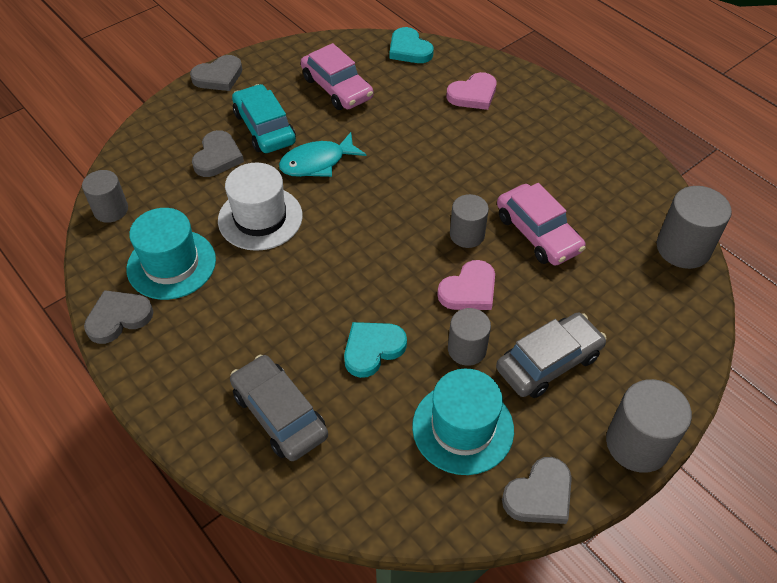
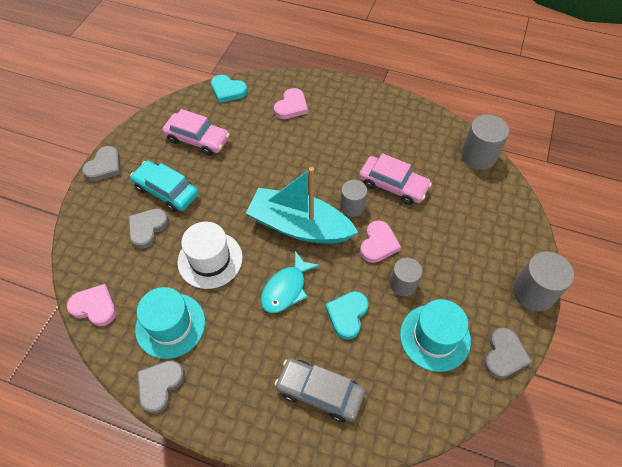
camera: 30 degrees left, 5 degrees up
grey cylinder [82,170,128,223] -> pink heart [67,284,116,326]
grey heart [192,130,244,177] -> grey heart turned 135 degrees counterclockwise [128,209,169,249]
turquoise fish [279,132,367,177] -> turquoise fish moved to [261,251,320,313]
grey car [496,313,606,398] -> none
none -> turquoise boat [246,167,358,244]

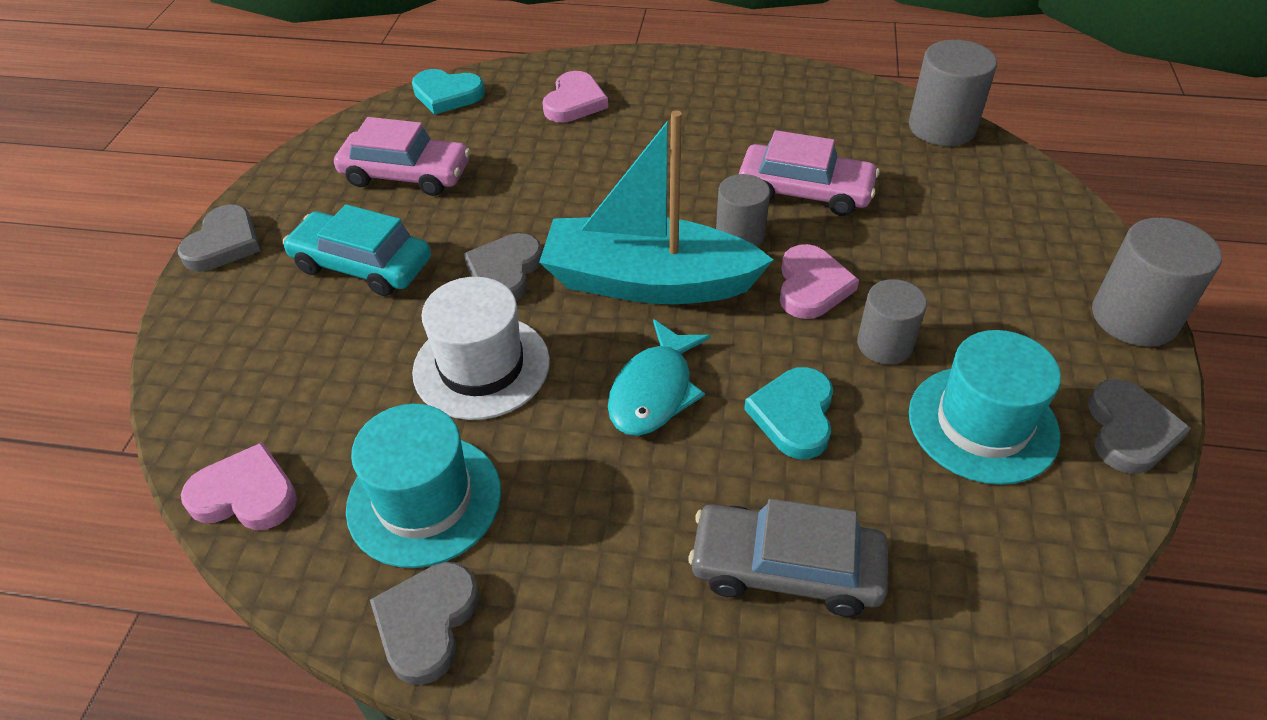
camera: 10 degrees left, 10 degrees down
grey heart [128,209,169,249] -> grey heart moved to [464,233,542,301]

